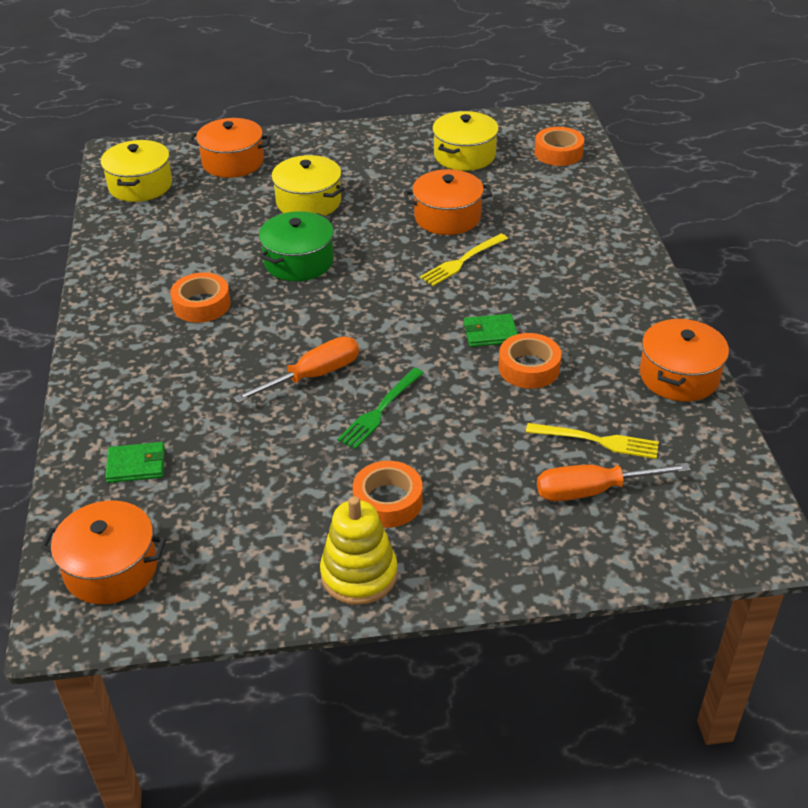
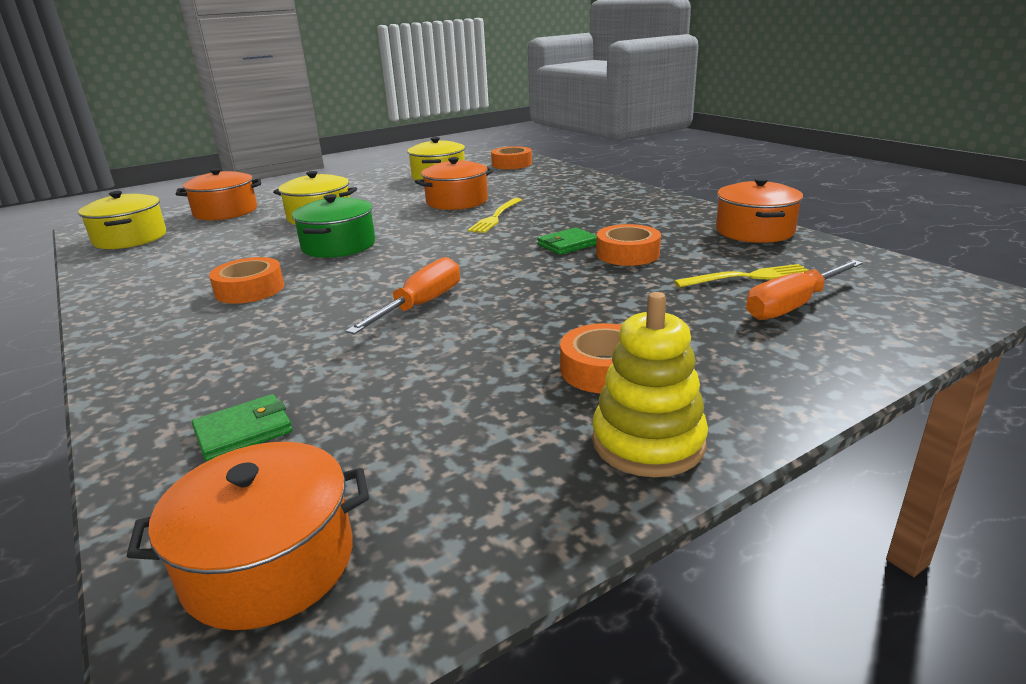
camera: 25 degrees left, 15 degrees down
green fork [337,368,424,449] -> none

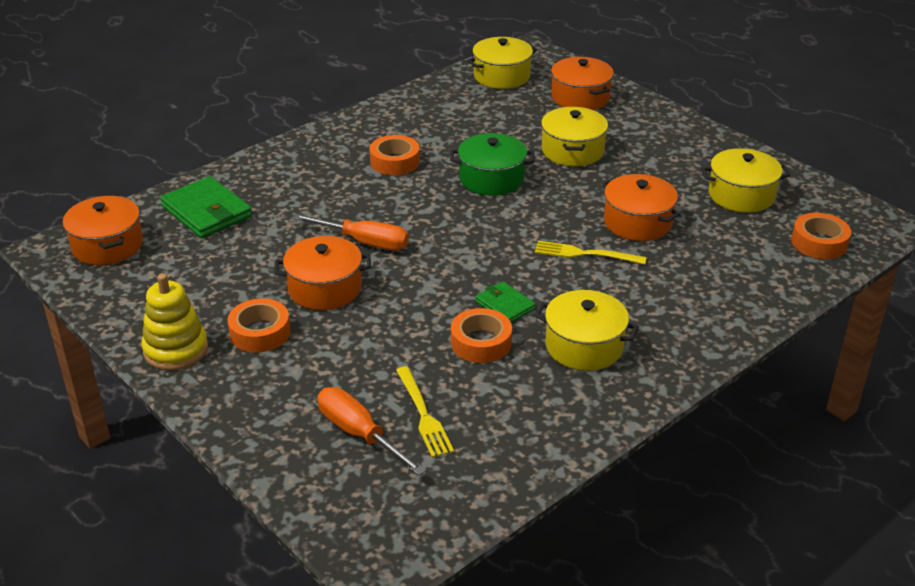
camera: 80 degrees right, 10 degrees up
green wallet [192,394,293,461] -> green wallet [160,176,252,238], size x1.75
orange pot [716,177,803,243] -> orange pot moved to [275,236,371,310]
none -> yellow pot [535,290,639,371]

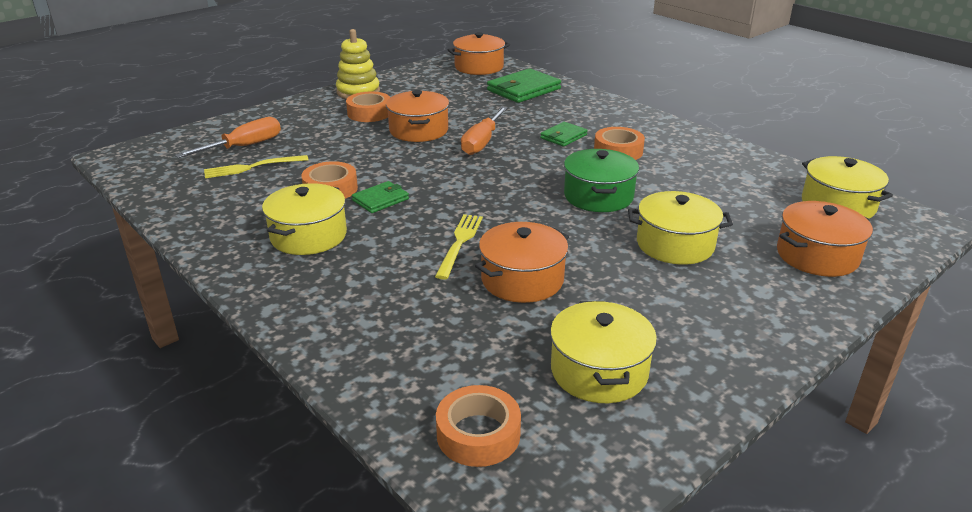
camera: 90 degrees right, 5 degrees down
none -> green wallet [540,122,588,147]

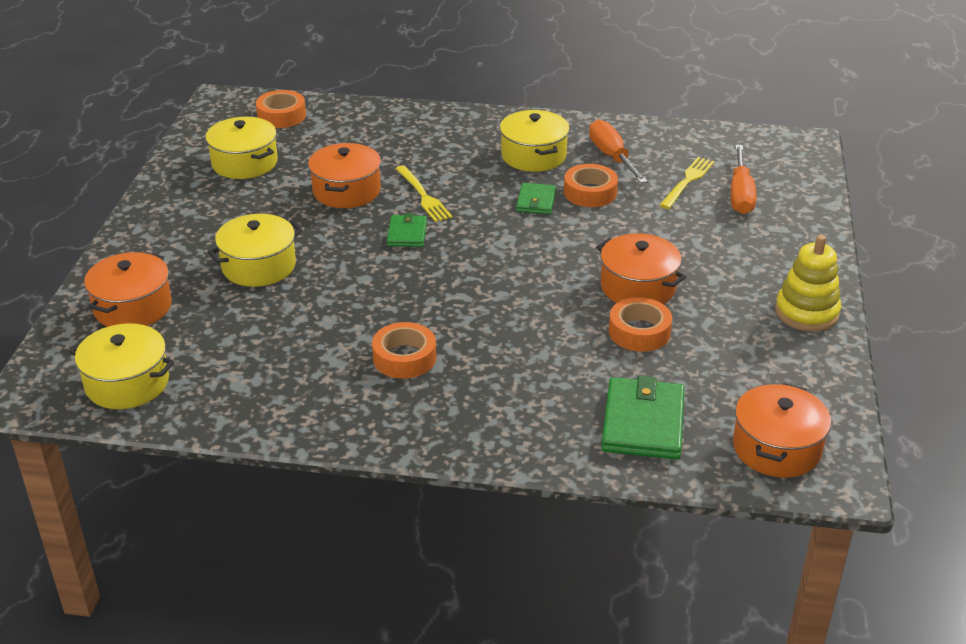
camera: 140 degrees right, 5 degrees up
orange tape [346,91,390,122] -> orange tape moved to [609,297,672,352]
orange screwdriver [461,107,508,155] -> orange screwdriver moved to [589,119,648,183]
green wallet [540,122,588,147] -> green wallet moved to [387,213,427,247]
green pot [564,149,639,212] -> none

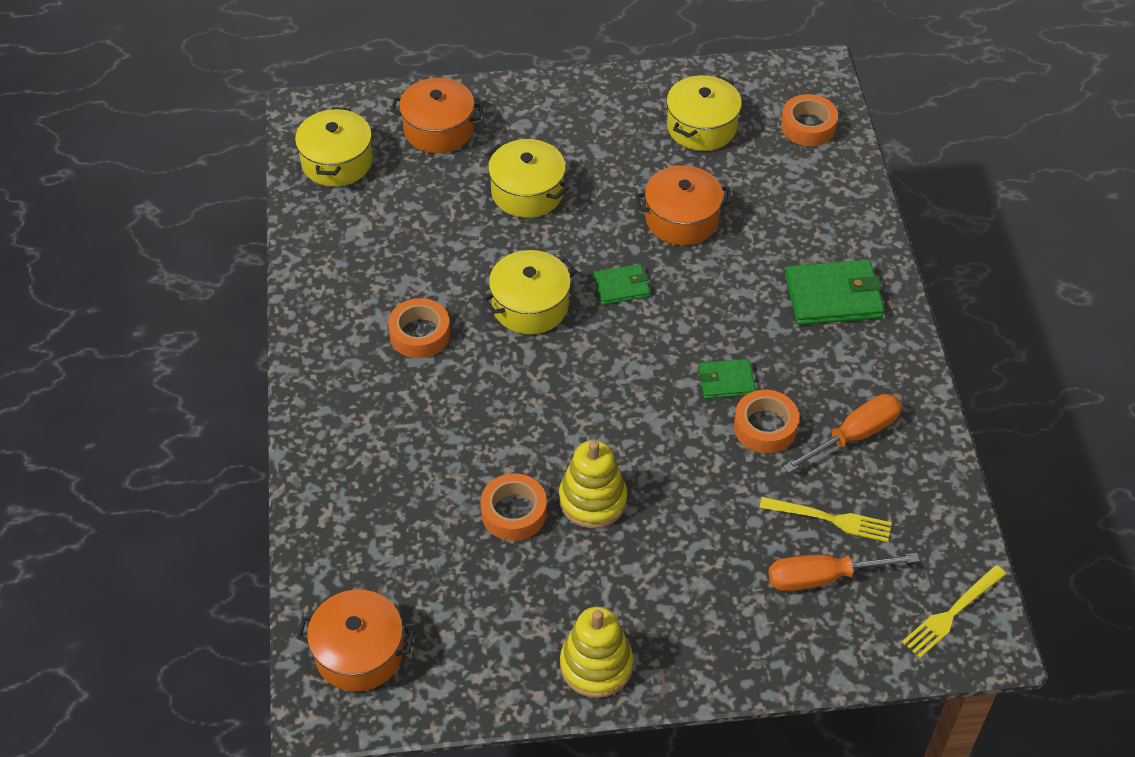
camera: 75 degrees right, 15 degrees up
yellow fork [395,165,453,222] -> yellow fork moved to [902,565,1006,658]
yellow pot [500,110,570,172] -> yellow pot moved to [482,250,577,334]
orange pot [596,233,686,304] -> yellow stacking toy [559,440,627,528]
green wallet [601,376,685,460] -> green wallet moved to [785,260,885,325]

